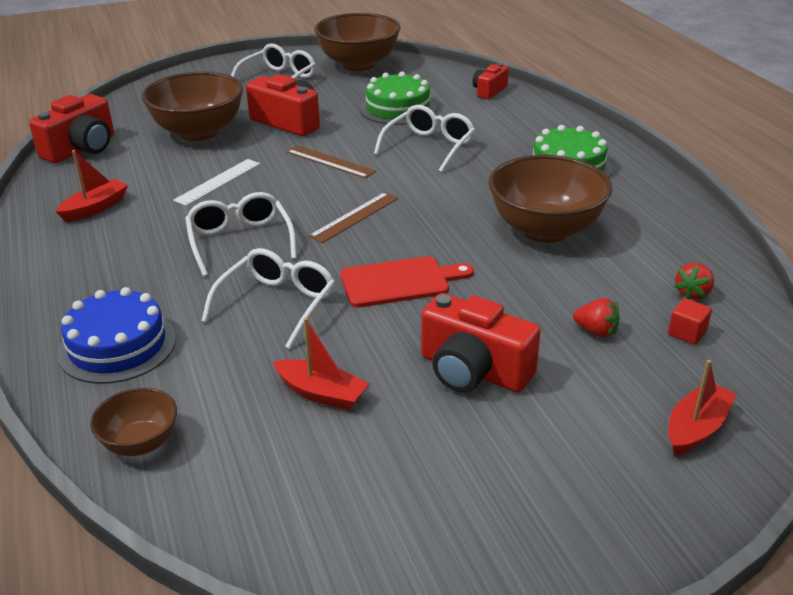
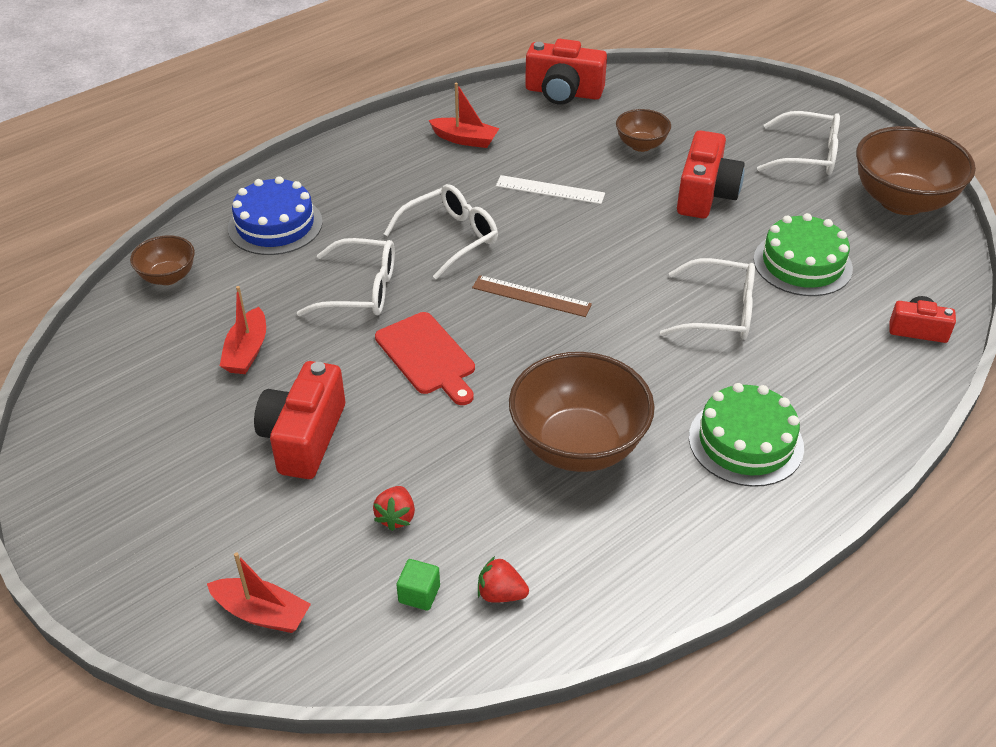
camera: 70 degrees right, 10 degrees up
brown bowl [142,71,243,141] -> brown bowl [616,109,671,152], size x0.52
brown ruler [286,145,376,178] -> none
red cube [668,298,712,345] -> green cube [397,559,440,611]

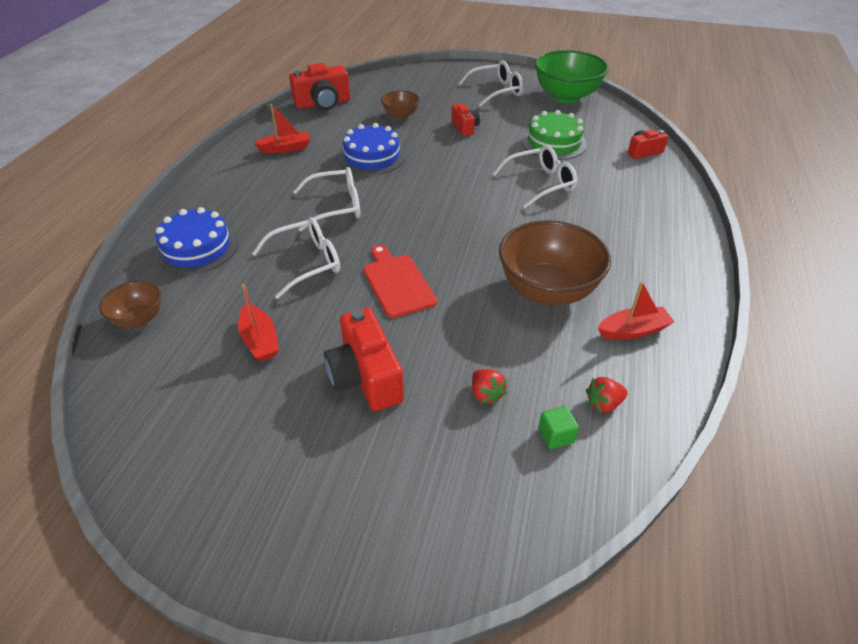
camera: 35 degrees left, 0 degrees up
red boat [207,552,311,633] -> red boat moved to [598,281,674,339]
red cutting board [375,312,475,405] -> red cutting board turned 135 degrees counterclockwise [363,245,437,318]
white glasses [384,184,498,279] -> white glasses turned 60 degrees clockwise [293,167,360,231]
brown ruler [472,275,592,317] -> none
white ruler [496,175,605,204] -> blue cake [339,123,405,175]
red camera [677,130,745,218] -> red camera [451,103,480,136], size x0.58
green cake [689,383,804,487] -> none
brown bowl [856,126,976,215] -> green bowl [535,50,609,103]

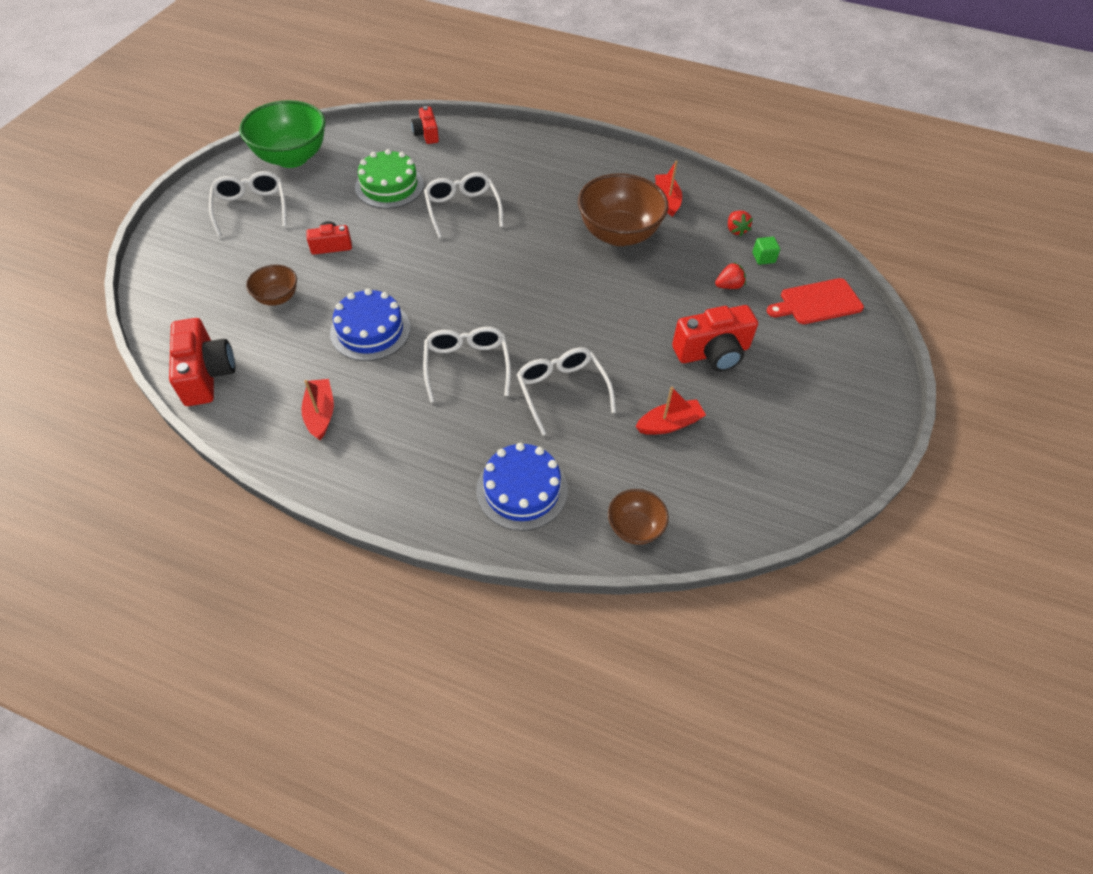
camera: 85 degrees left, 10 degrees up
red cutting board [363,245,437,318] -> red cutting board moved to [767,278,864,324]

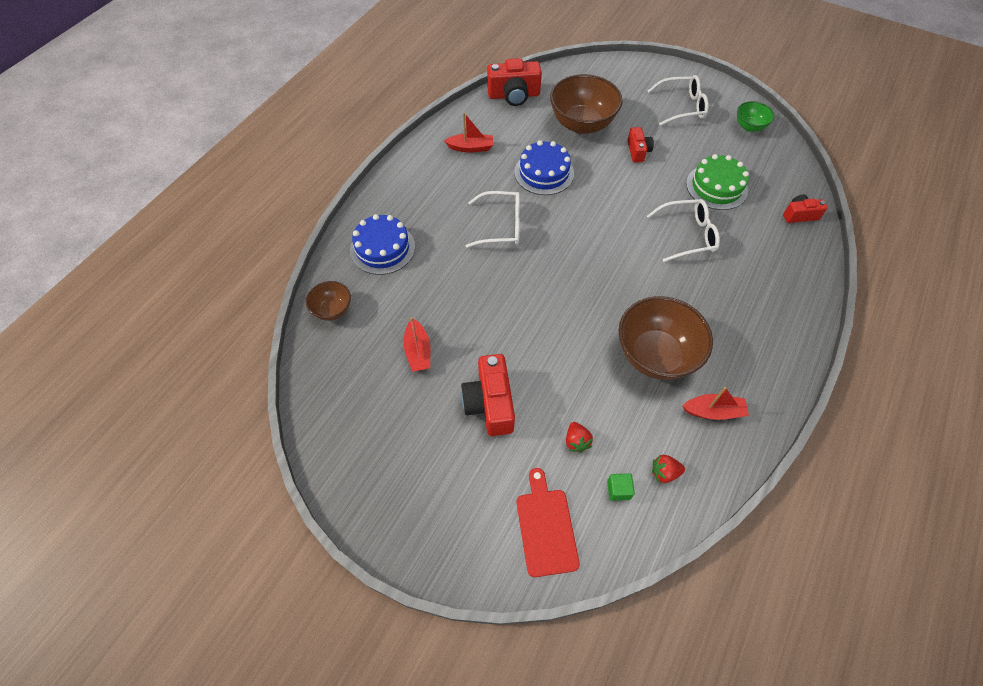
camera: 100 degrees right, 5 degrees up
green bowl [239,100,326,168] -> green bowl [737,101,774,132], size x0.52
brown bowl [246,265,297,306] -> brown bowl [550,74,623,134], size x1.94
white glasses [517,347,616,436] -> none

